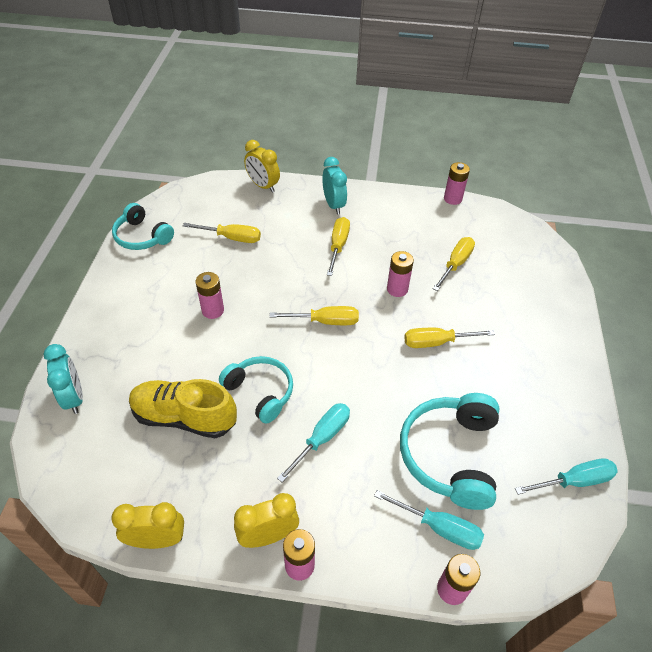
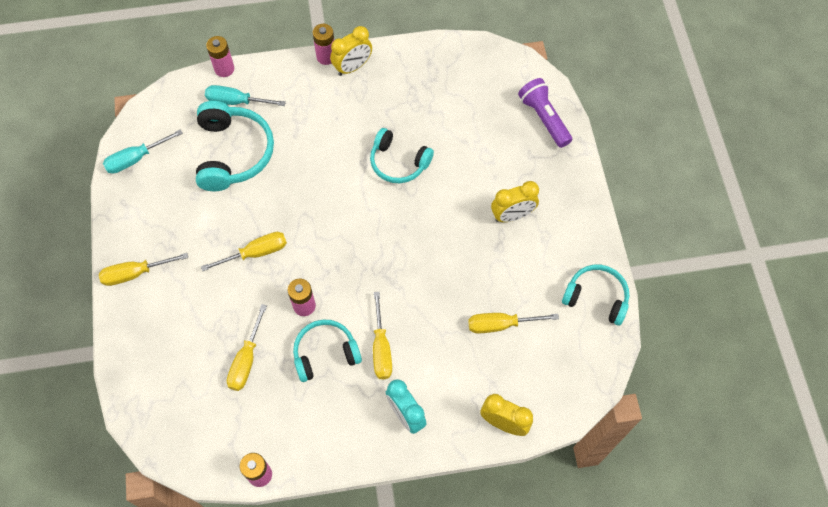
camera: 165 degrees right, 15 degrees up
turquoise clock [44,344,83,414] -> purple flashlight [518,78,572,148]
yellow clock [111,502,184,549] -> yellow clock moved to [491,181,539,222]
yellow shoe [129,379,237,438] -> none
pink battery [196,272,224,319] -> none
yellow screwdriver [269,306,359,325] -> yellow screwdriver moved to [99,253,188,286]
turquoise screwdriver [277,403,350,482] -> none
none -> turquoise headphones [293,320,362,382]

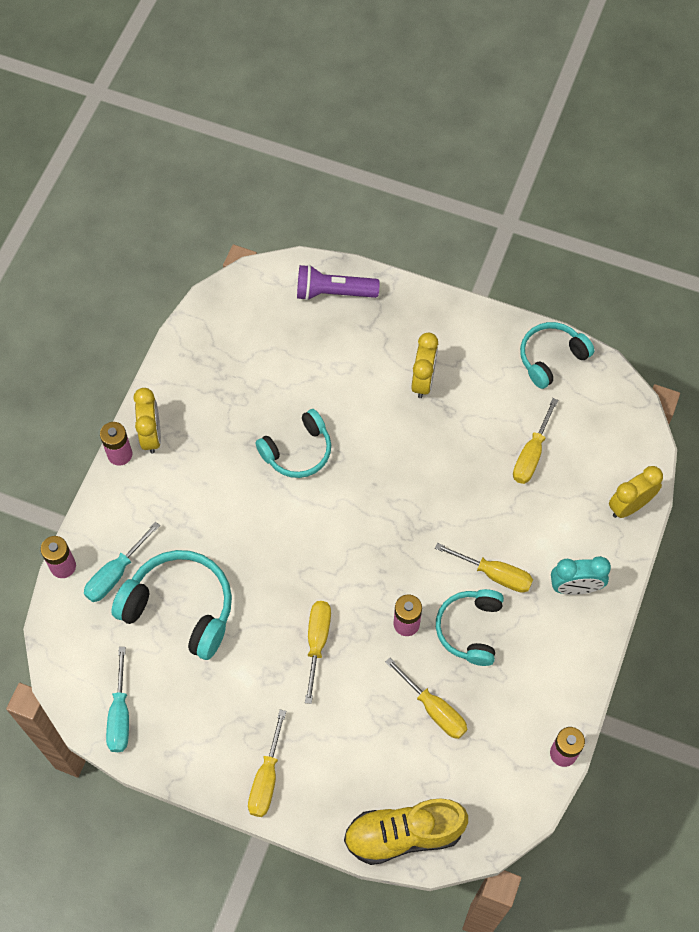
camera: 60 degrees left, 0 degrees up
none -> yellow shoe [344,798,468,865]

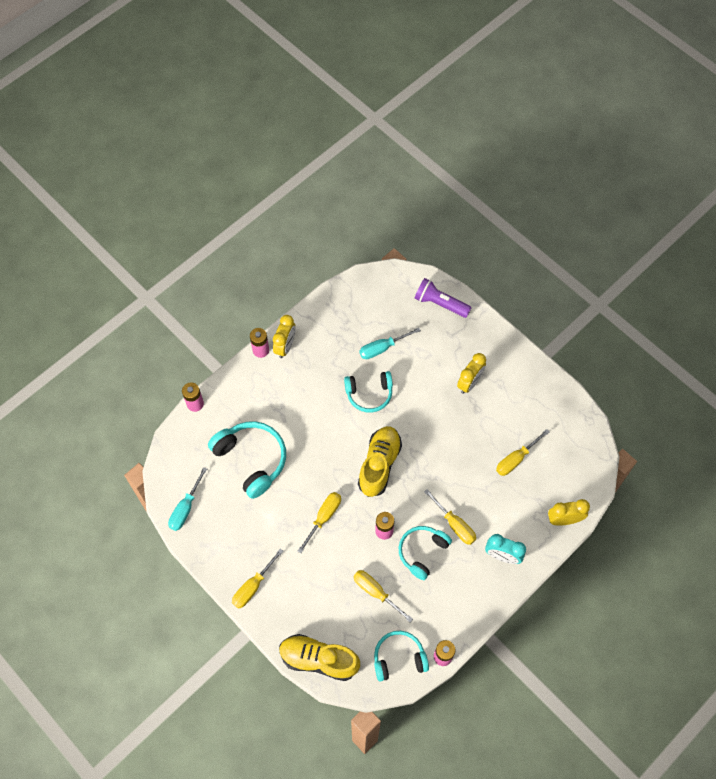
camera: 25 degrees right, 0 degrees up
turquoise screwdriver [84,522,160,602] -> turquoise screwdriver moved to [359,328,421,359]
yellow screwdriver [385,657,467,739] -> yellow screwdriver turned 150 degrees clockwise [353,570,413,622]
turquoise headphones [520,322,594,389] -> turquoise headphones moved to [374,631,429,682]
none -> yellow shoe [358,426,402,497]

